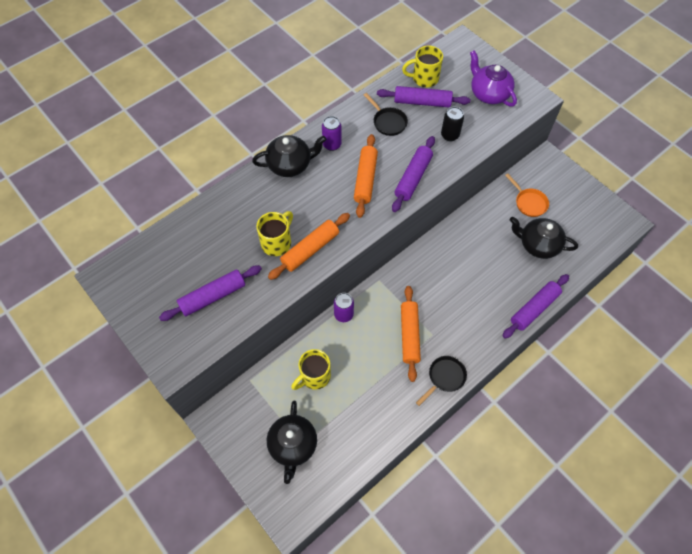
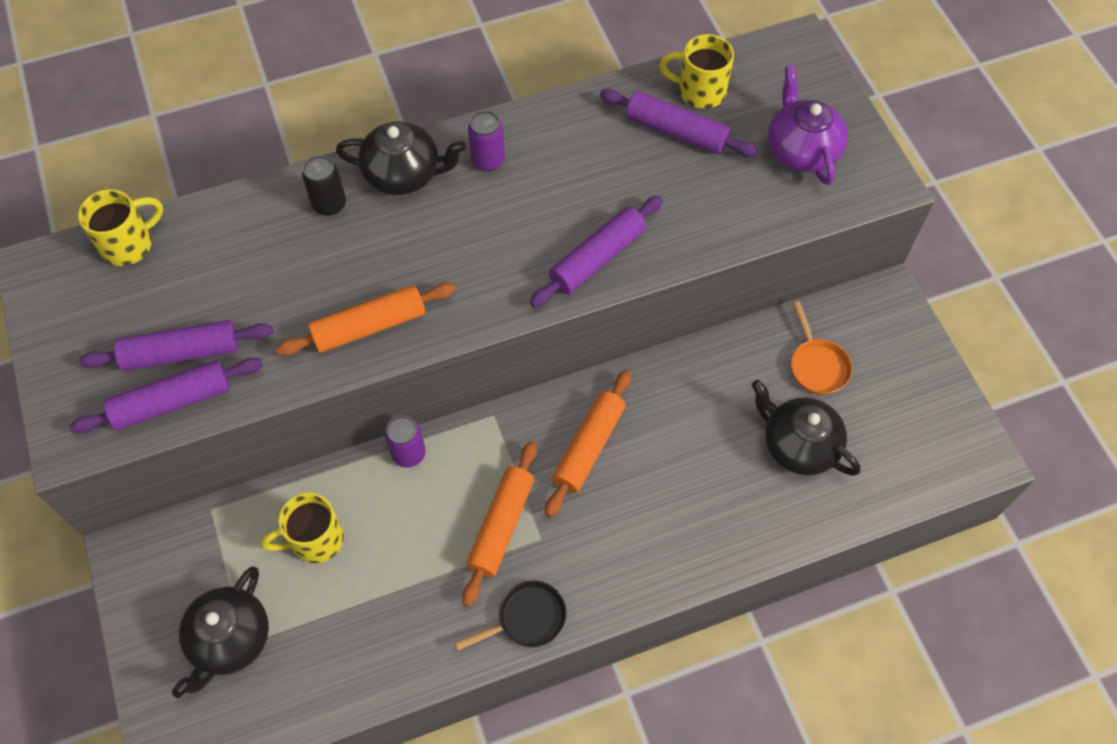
camera: 20 degrees right, 0 degrees up
yellow mug [256,211,293,256] -> yellow mug moved to [78,189,163,266]
orange rolling pin [354,134,378,218] -> orange rolling pin moved to [545,370,631,517]
black pan [364,93,408,136] -> none
black can [441,107,464,141] -> black can moved to [302,155,346,216]
purple rolling pin [502,274,569,338] -> purple rolling pin moved to [69,358,263,433]

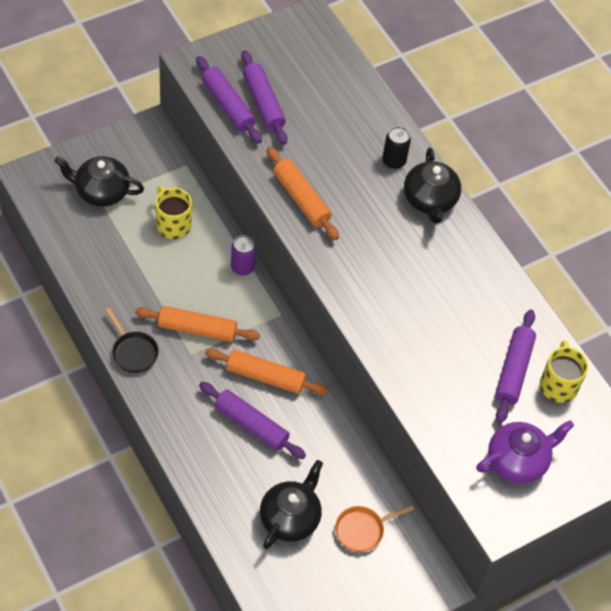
camera: 75 degrees right, 5 degrees down
yellow mug [78,189,163,266] -> none
purple can [468,111,505,171] -> none
purple rolling pin [530,195,663,308] -> purple rolling pin moved to [199,382,306,459]

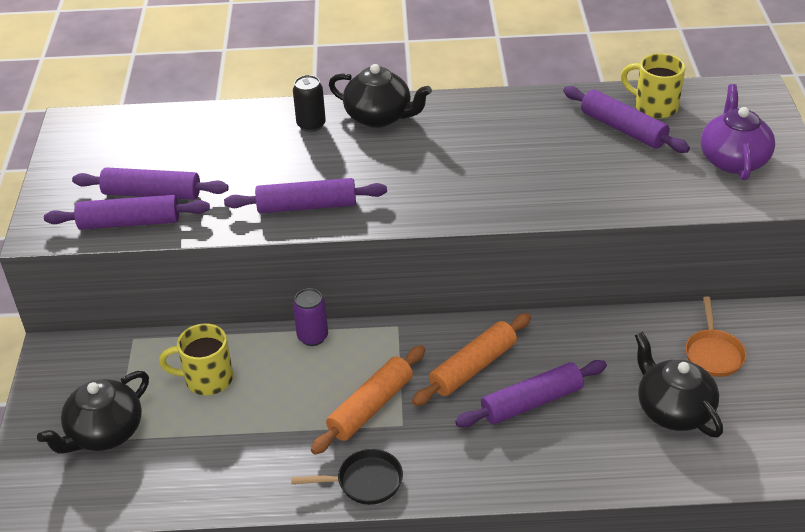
camera: 55 degrees left, 15 degrees down
orange rolling pin [267,147,339,240] -> purple rolling pin [224,178,387,213]

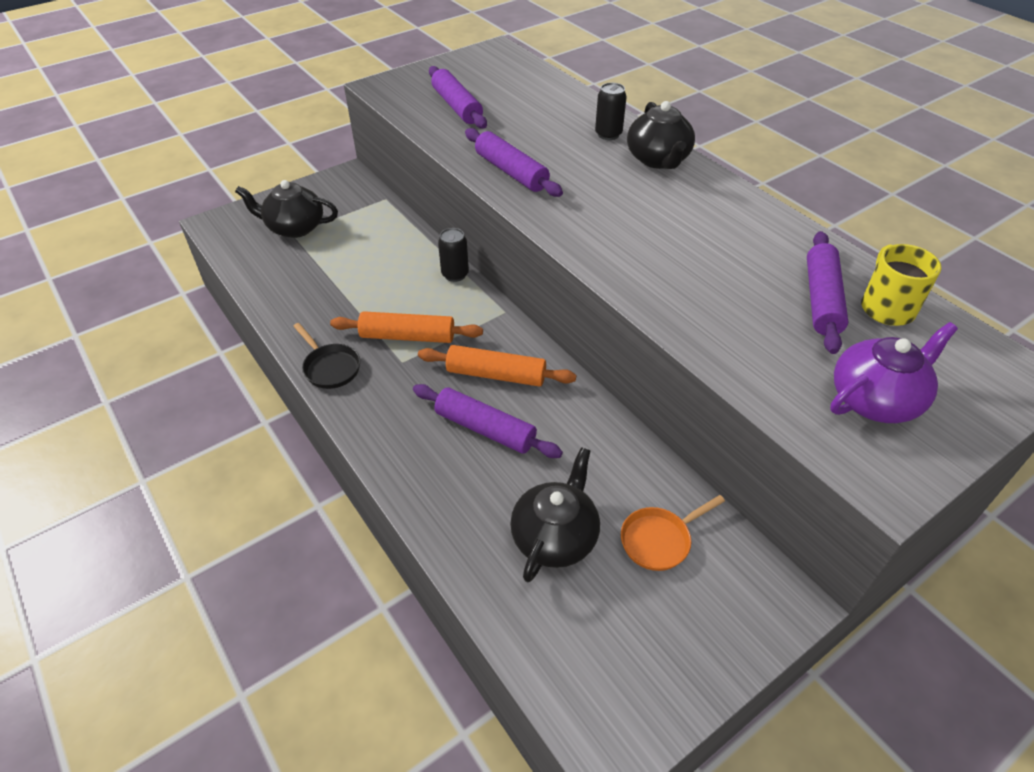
camera: 55 degrees right, 5 degrees up
purple rolling pin [44,195,210,230] -> none
yellow mug [159,323,233,395] -> none
purple can [293,288,328,346] -> black can [438,228,469,282]

